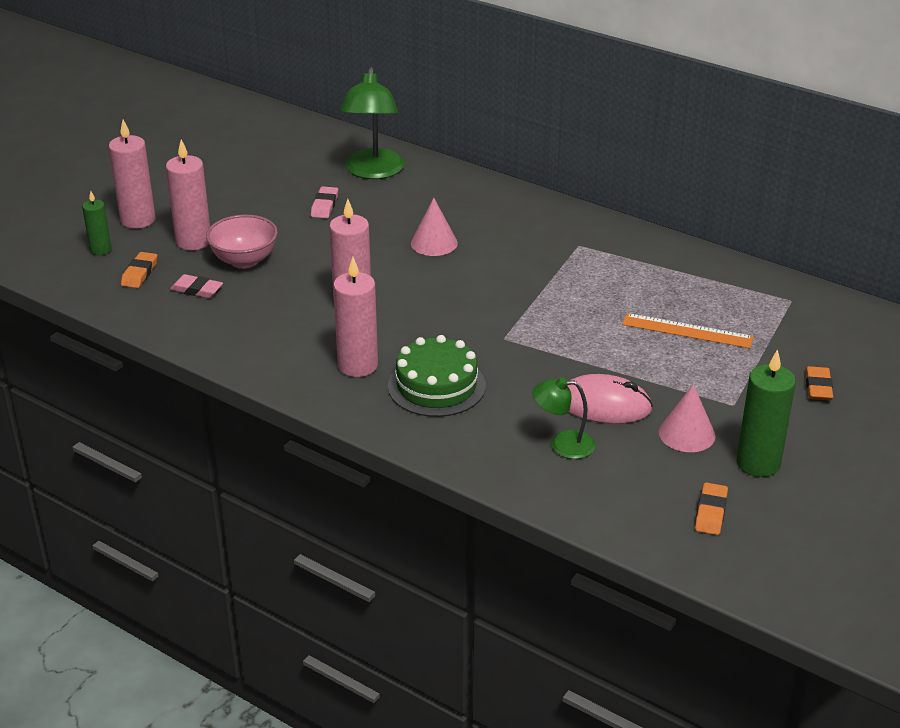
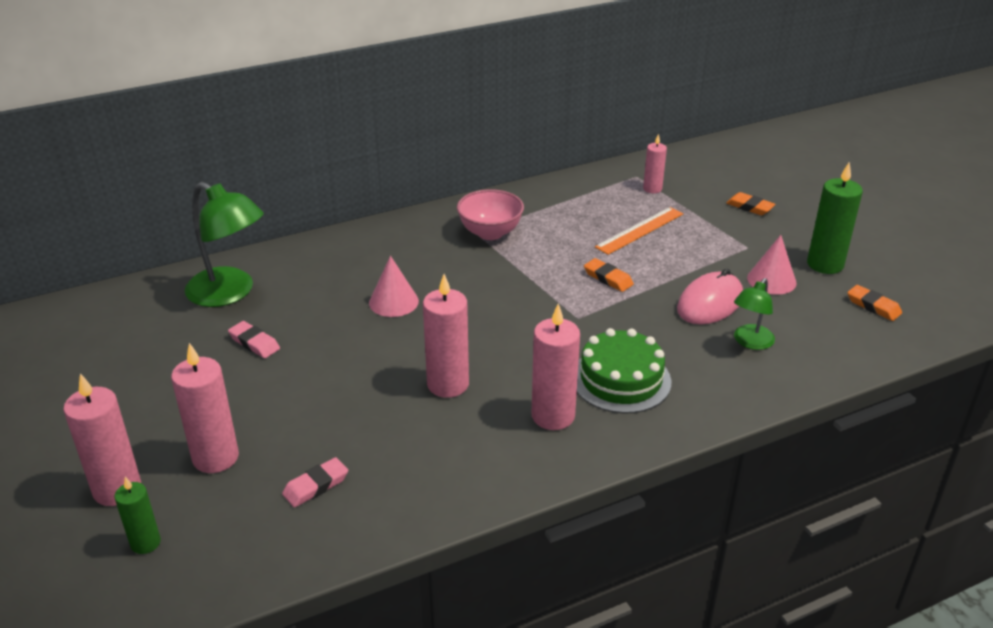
camera: 60 degrees left, 0 degrees up
orange eraser [121,252,157,288] -> orange eraser moved to [584,258,634,292]
pink bowl [206,214,278,269] -> pink bowl moved to [457,189,524,240]
none -> pink candle [643,134,667,193]

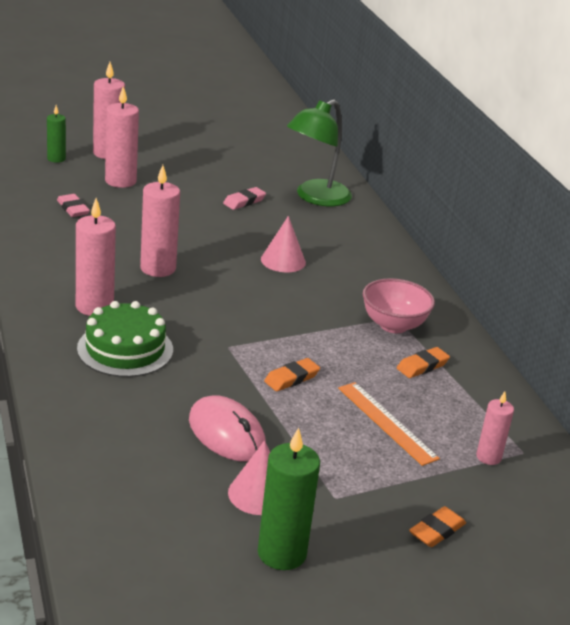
camera: 95 degrees right, 5 degrees down
green lamp [734,278,775,350] -> none
orange eraser [847,285,902,321] -> orange eraser moved to [397,347,450,378]

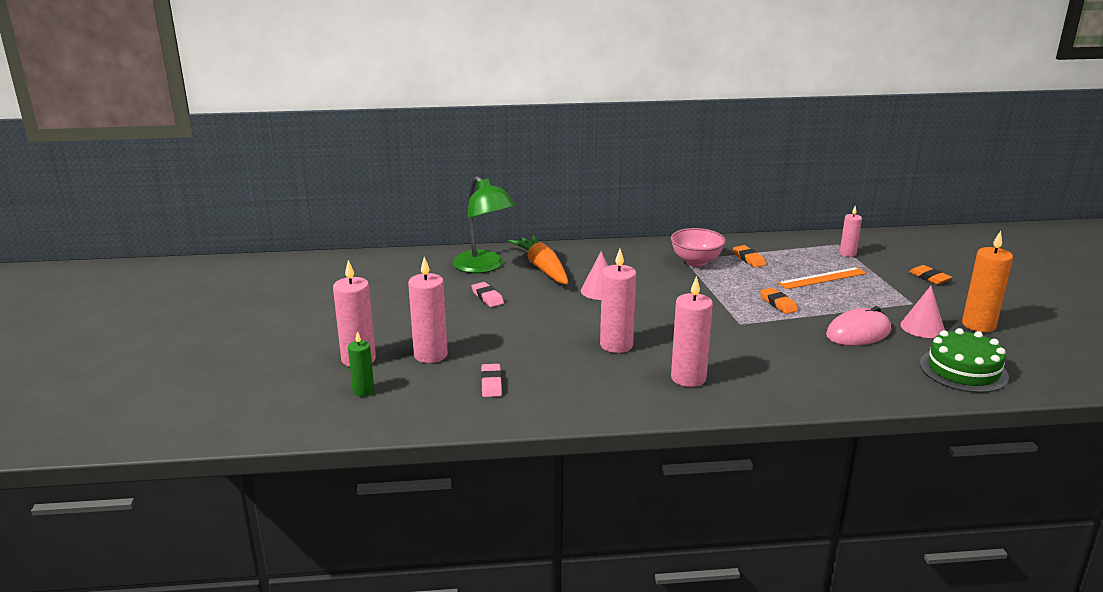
camera: 75 degrees left, 5 degrees down
pink eraser [57,194,90,217] -> pink eraser turned 75 degrees counterclockwise [481,364,502,397]
green cake [77,301,173,377] -> green cake moved to [920,328,1009,393]
green candle [258,427,320,570] -> orange candle [962,231,1013,332]
none -> orange carrot [508,235,568,284]

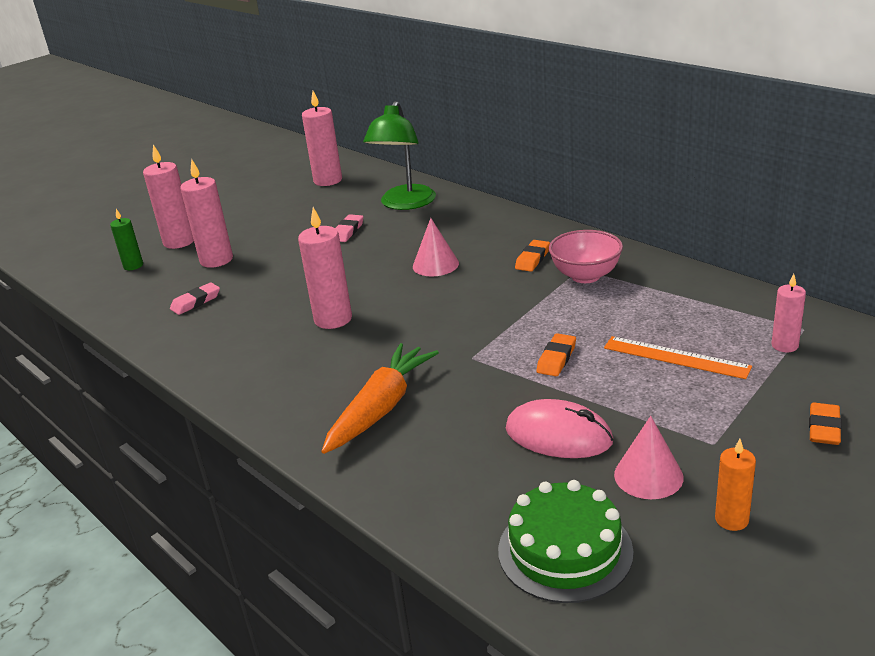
camera: 55 degrees right, 5 degrees up
orange carrot [508,235,568,284] -> orange carrot moved to [321,343,439,454]
pink candle [671,276,713,387] -> pink candle moved to [302,91,342,186]
orange eraser [733,245,766,268] -> orange eraser moved to [515,240,550,272]
orange candle [962,231,1013,332] -> orange candle [715,439,756,531], size x0.59

